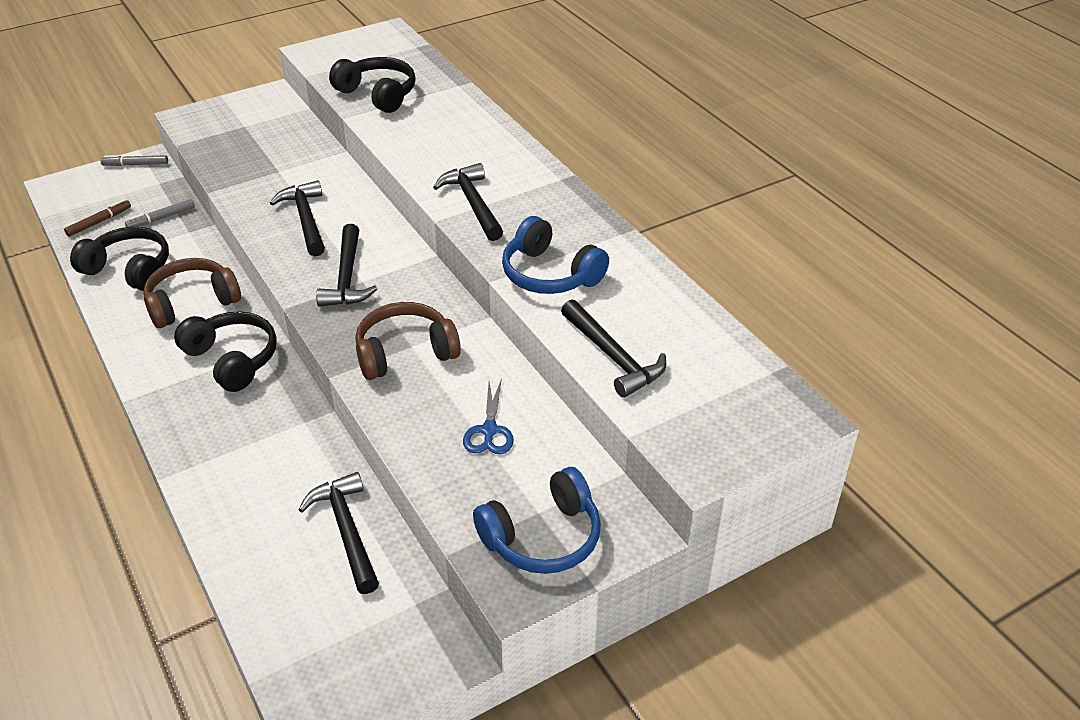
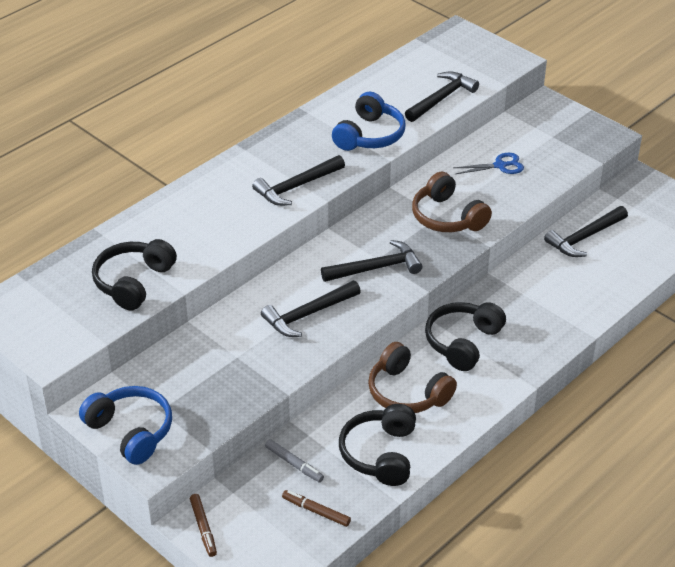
camera: 105 degrees left, 0 degrees up
grey marker [100,155,168,166] -> brown marker [190,494,217,557]
blue headphones [473,467,601,574] -> blue headphones moved to [79,386,172,465]

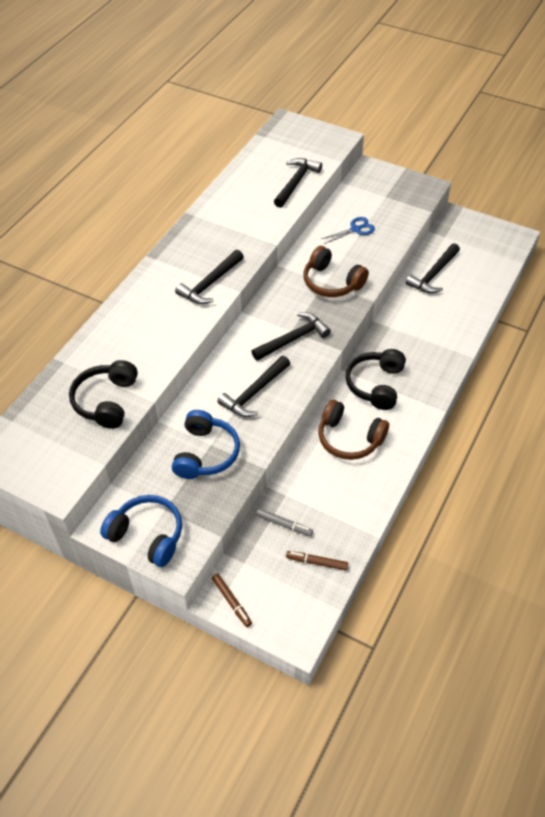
camera: 15 degrees left, 10 degrees up
blue headphones [332,92,405,151] -> blue headphones moved to [172,410,240,479]
black headphones [339,404,416,486] -> none

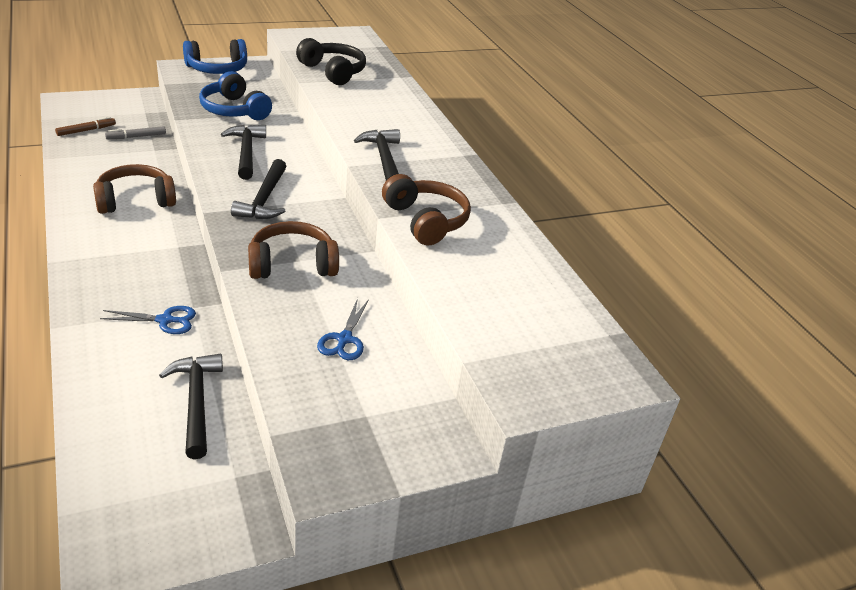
camera: 125 degrees right, 15 degrees down
brown marker [212,574,252,627] -> none
black hammer [274,158,322,208] -> none
black headphones [345,349,406,410] -> none
none -> blue scissors [100,306,196,334]
none -> brown headphones [382,174,471,246]

